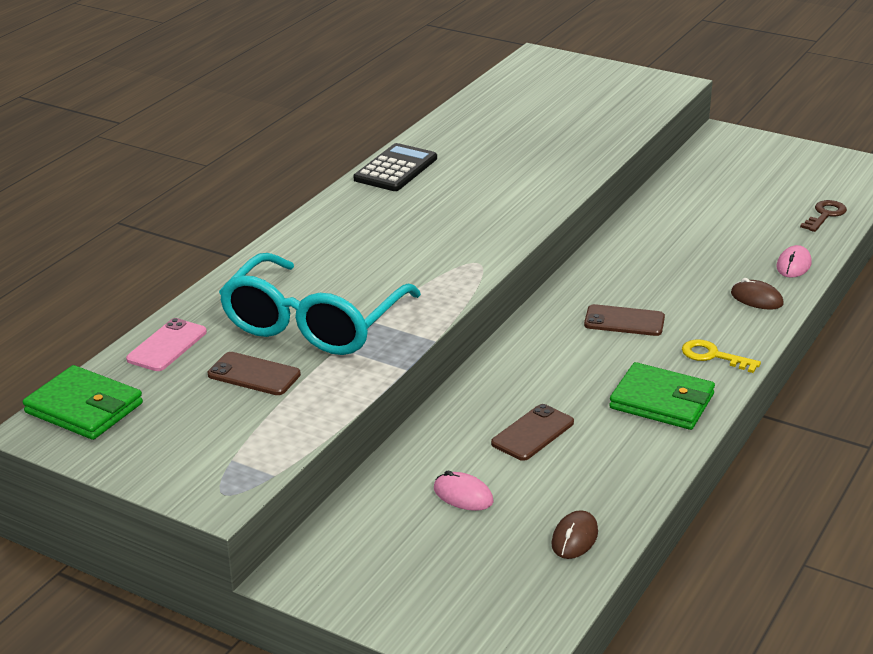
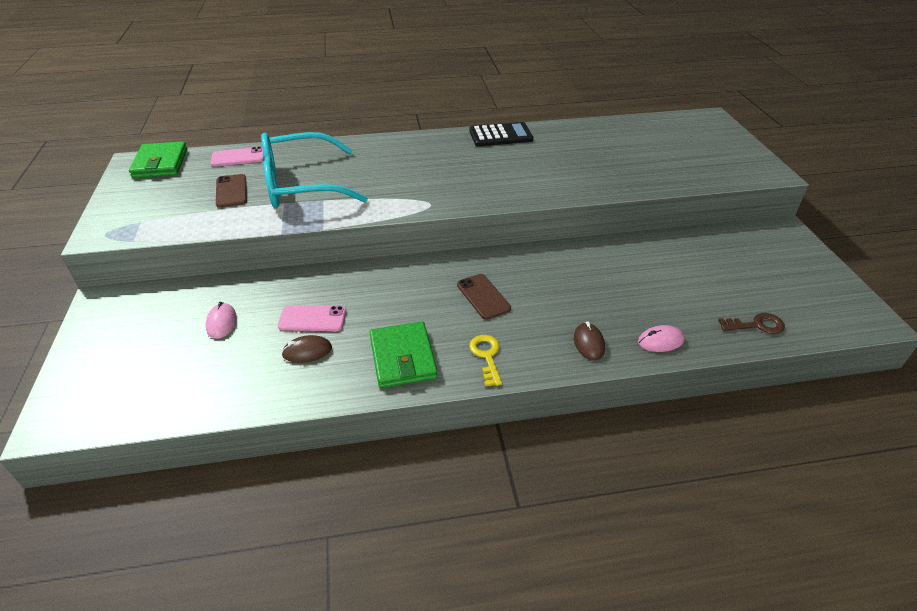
camera: 50 degrees right, 10 degrees up
brown phone [491,404,574,461] -> pink phone [278,305,346,331]
brown mouse [551,510,598,559] -> brown mouse moved to [281,335,332,363]

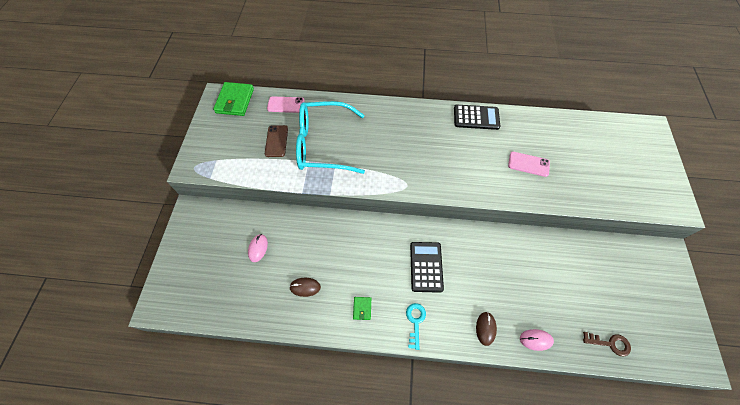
camera: 15 degrees right, 20 degrees up
pink phone [278,305,346,331] -> pink phone moved to [508,152,550,177]
green wallet [369,321,438,388] -> green wallet [353,297,371,320], size x0.47
brown phone [457,274,511,320] -> black calculator [410,242,444,293]
yellow key [469,335,502,386] -> turquoise key [406,303,426,350]

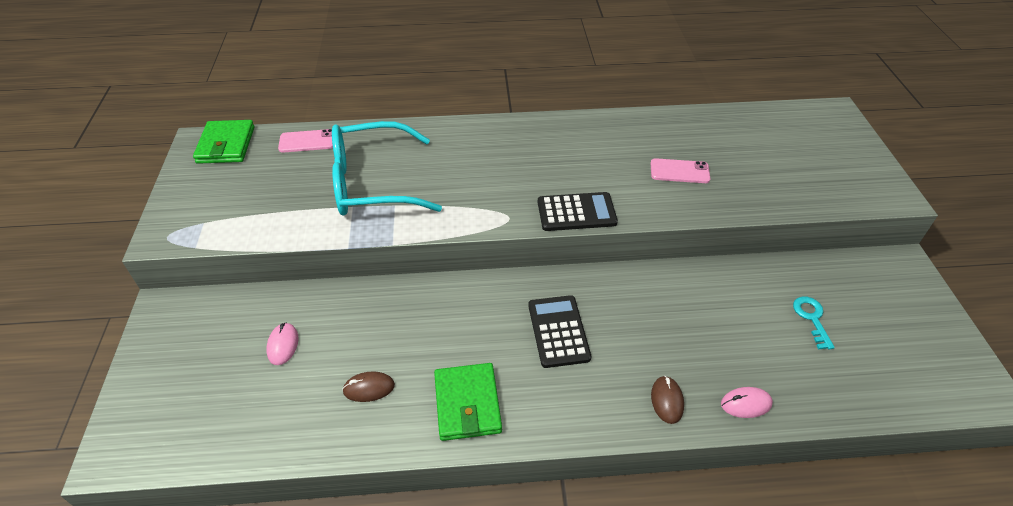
camera: 10 degrees left, 15 degrees down
brown phone [265,125,288,157] -> none
green wallet [353,297,371,320] -> green wallet [434,363,502,441], size x2.11
turquoise key [406,303,426,350] -> turquoise key moved to [793,296,835,349]
black calculator [454,105,500,130] -> black calculator moved to [538,192,618,231]
brown key [583,332,631,357] -> none

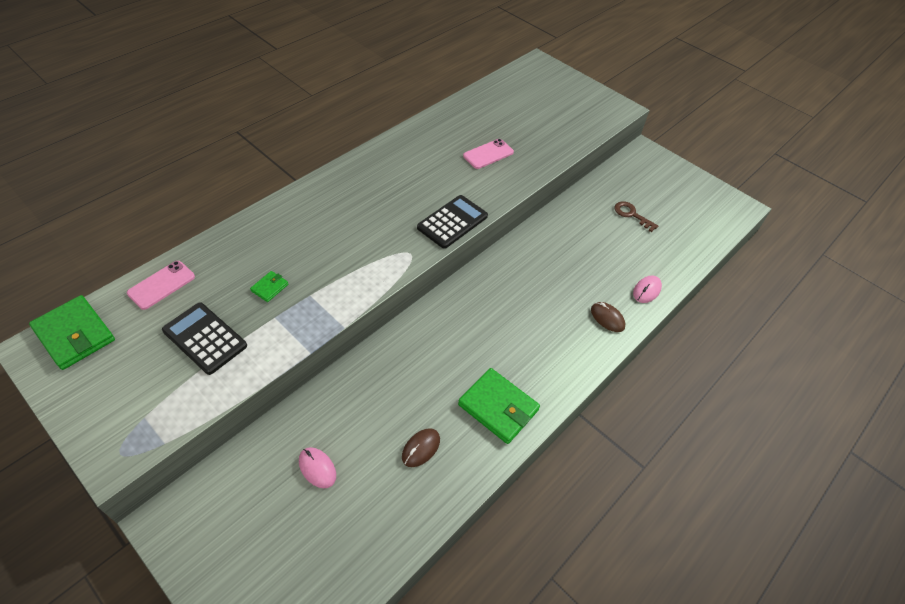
camera: 45 degrees left, 5 degrees up
turquoise glasses [332,121,442,215] -> green wallet [250,271,288,302]
black calculator [528,295,591,368] -> black calculator moved to [162,302,247,375]
turquoise key [793,296,835,349] -> brown key [615,201,658,232]

